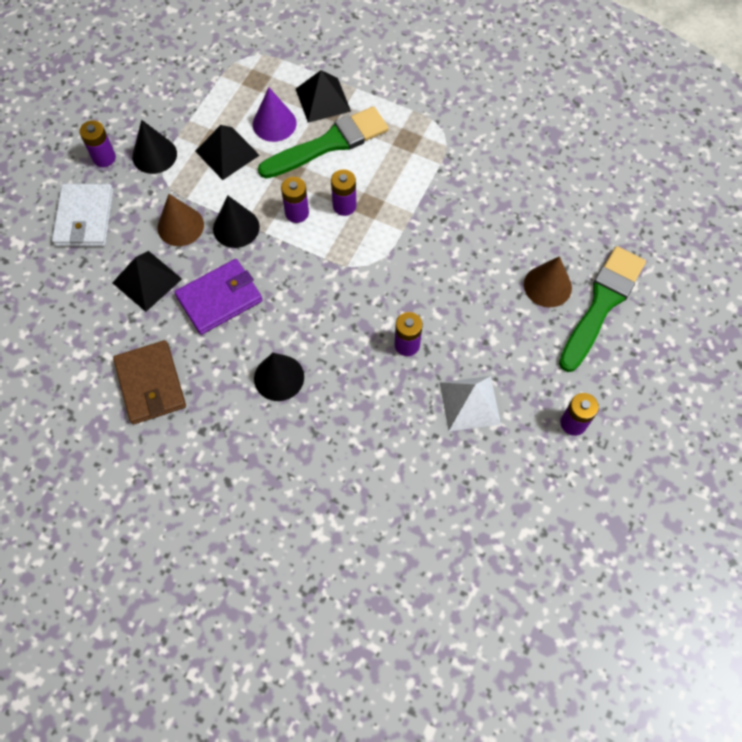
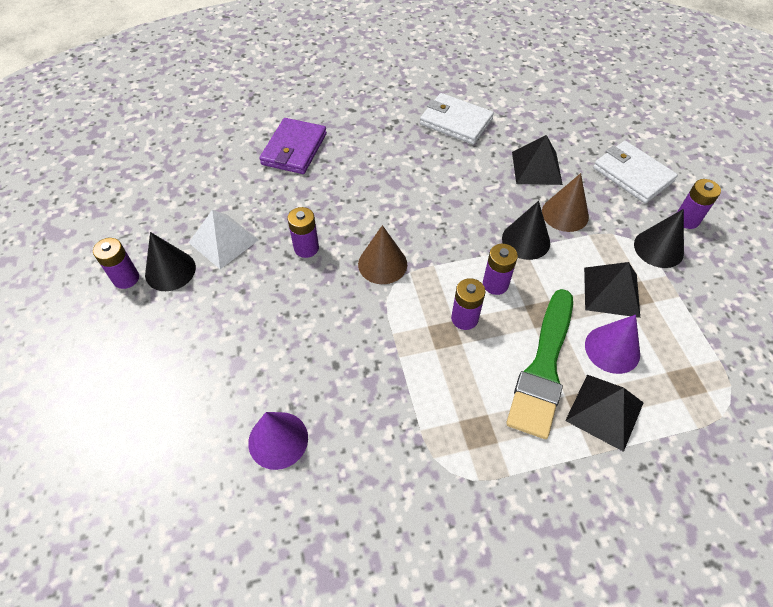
camera: 140 degrees right, 10 degrees down
brown wallet [113,340,186,424] -> white wallet [420,93,494,144]
purple wallet [175,259,262,335] -> purple wallet moved to [259,118,327,174]
black cone [254,353,304,401] -> black cone moved to [145,232,196,291]
brown cone [524,256,572,307] -> brown cone moved to [358,225,407,284]
green brush [559,246,646,372] -> none
none -> purple cone [248,412,308,470]

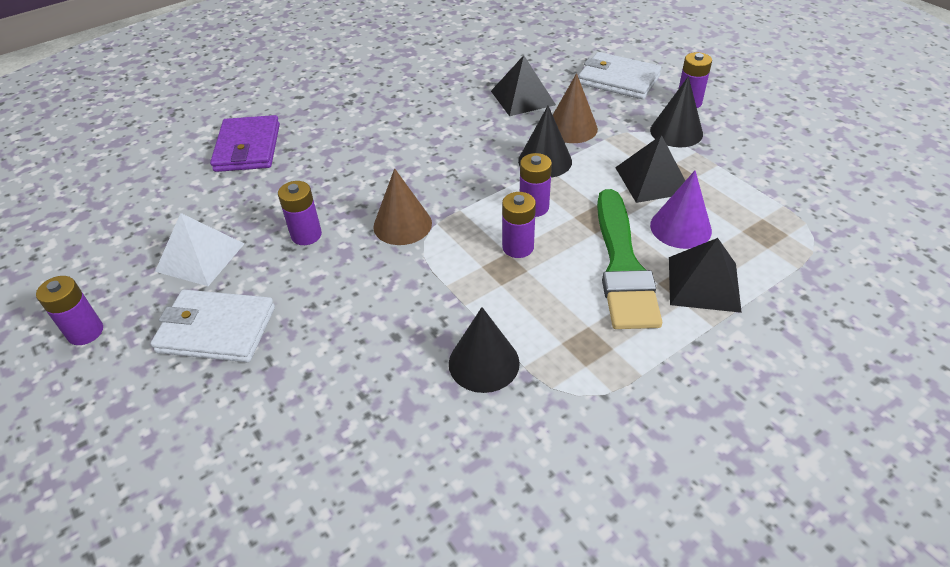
camera: 20 degrees left, 10 degrees down
black cone [145,232,196,291] -> black cone moved to [449,307,520,393]
purple cone [248,412,308,470] -> none
white wallet [420,93,494,144] -> white wallet moved to [150,290,275,362]

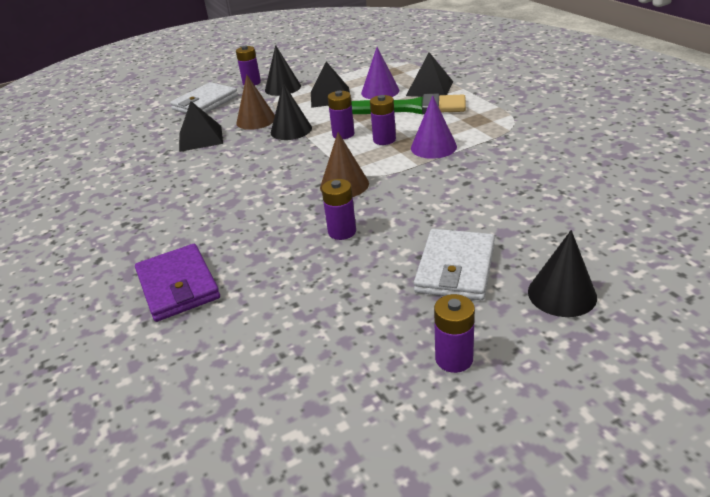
camera: 80 degrees left, 10 degrees down
white pyramid [155,213,244,286] -> none
purple wallet [210,115,280,172] -> purple wallet turned 60 degrees clockwise [135,244,220,322]
black cone [449,307,520,393] -> black cone moved to [528,230,597,317]
none -> purple cone [411,96,457,159]

